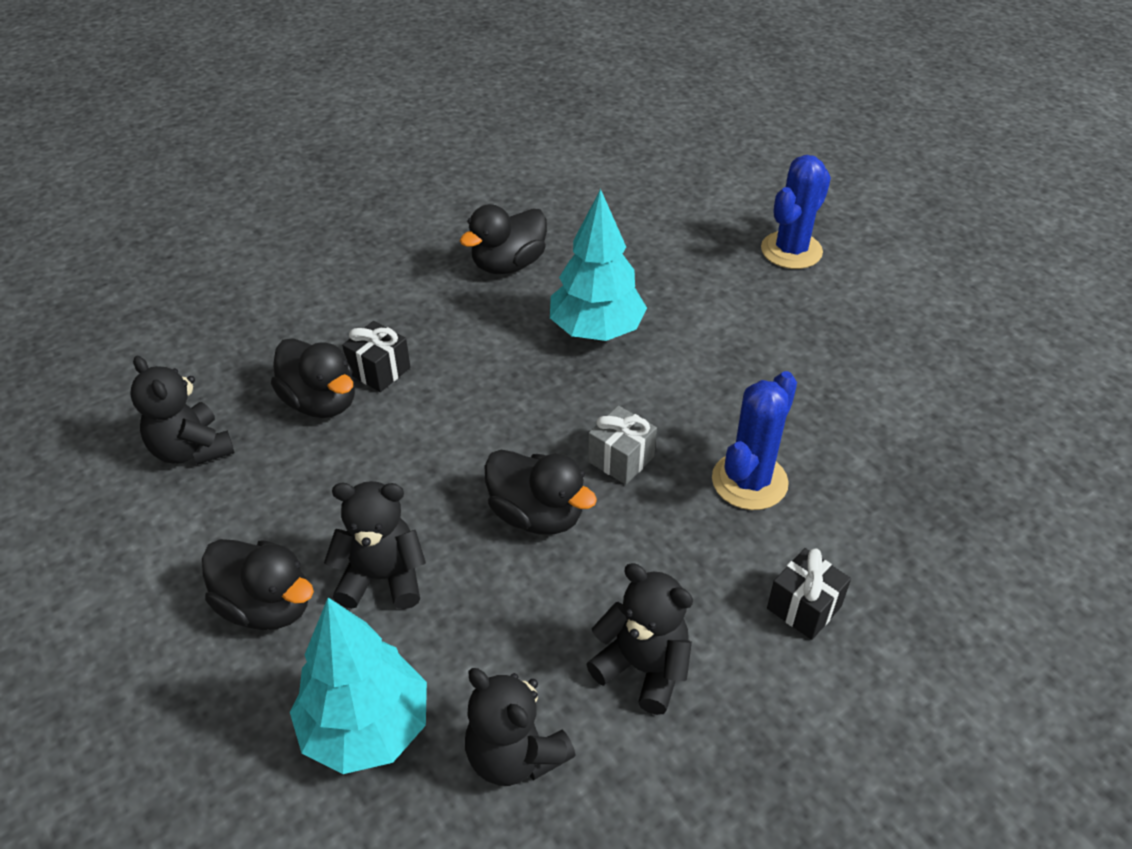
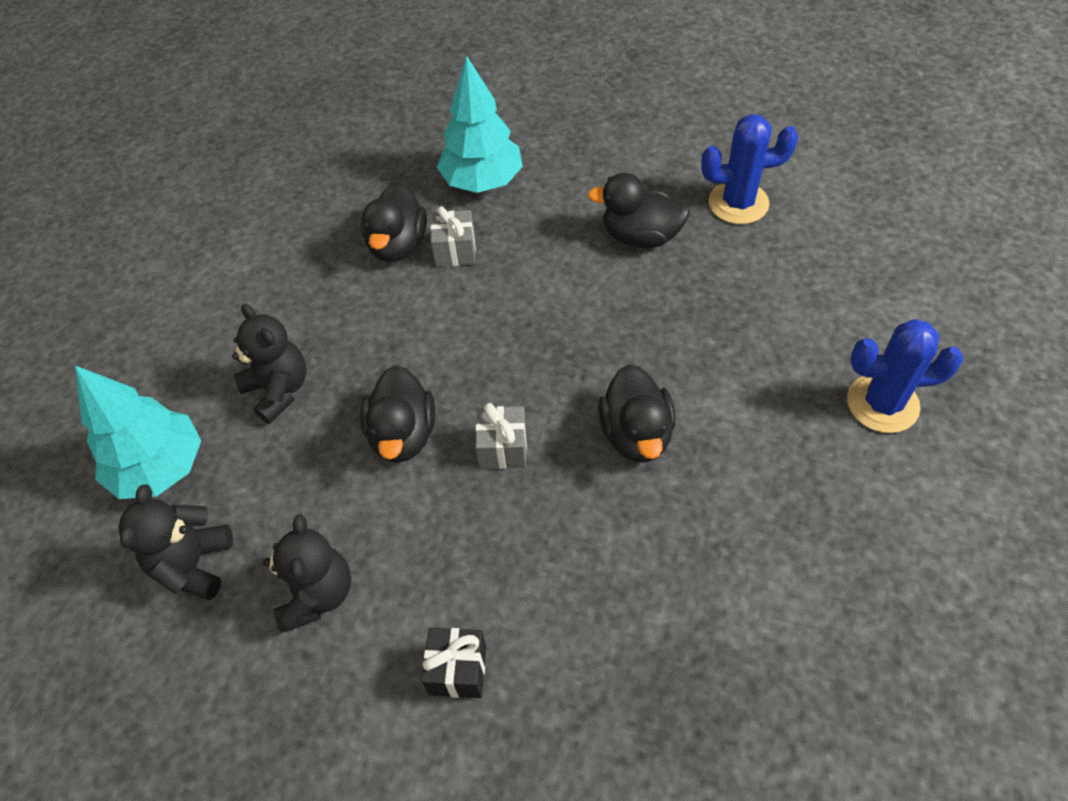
camera: 55 degrees right, 10 degrees up
black teddy bear [130,356,234,465] -> none
black duck [202,539,314,630] -> black duck moved to [598,364,676,463]
black gift [342,321,410,392] -> grey gift [430,206,476,267]
turquoise tree [550,189,647,341] -> turquoise tree moved to [437,55,523,193]
blue cactus [712,371,797,510] -> blue cactus moved to [701,114,799,224]

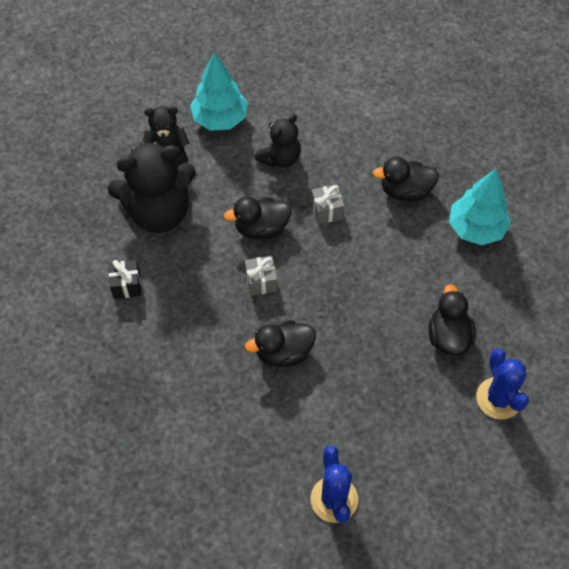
camera: 75 degrees right, 5 degrees up
black teddy bear [263,514,351,633] -> black teddy bear [107,141,196,233], size x1.77
grey gift [430,206,476,267] -> grey gift moved to [311,184,344,224]

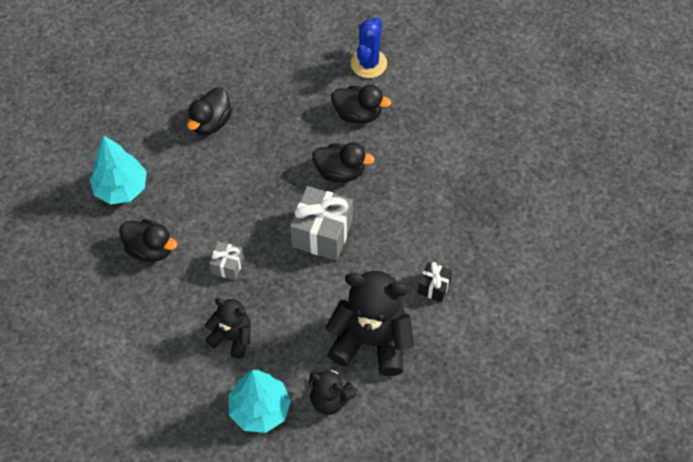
camera: 150 degrees left, 0 degrees up
black duck [224,197,292,239] -> black duck moved to [331,85,391,123]
grey gift [245,256,277,296] -> grey gift [290,186,353,261], size x1.89
black teddy bear [255,114,301,168] -> black teddy bear turned 45 degrees clockwise [205,298,251,359]
blue cactus [476,348,529,420] -> none

